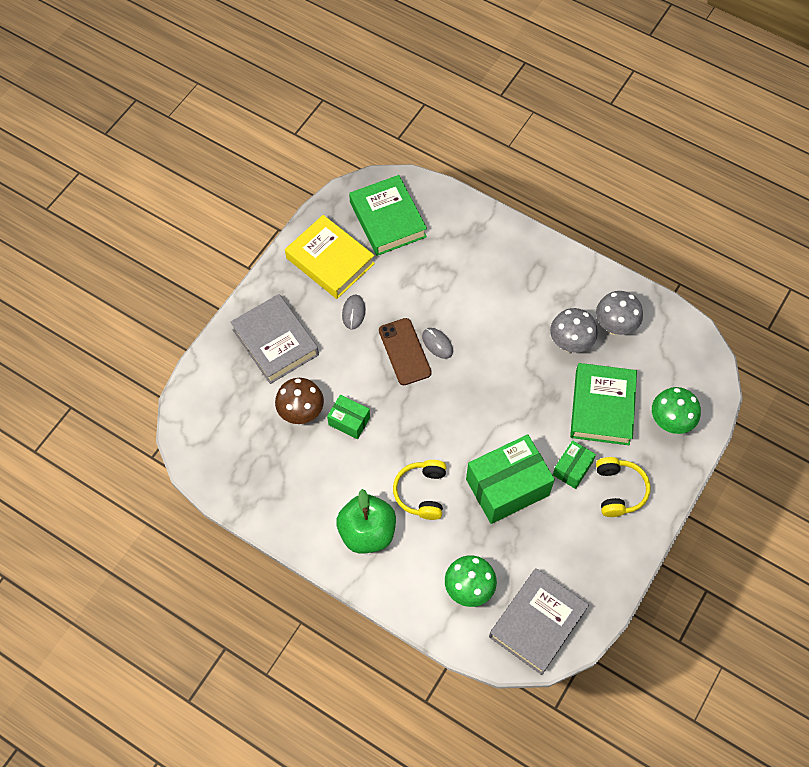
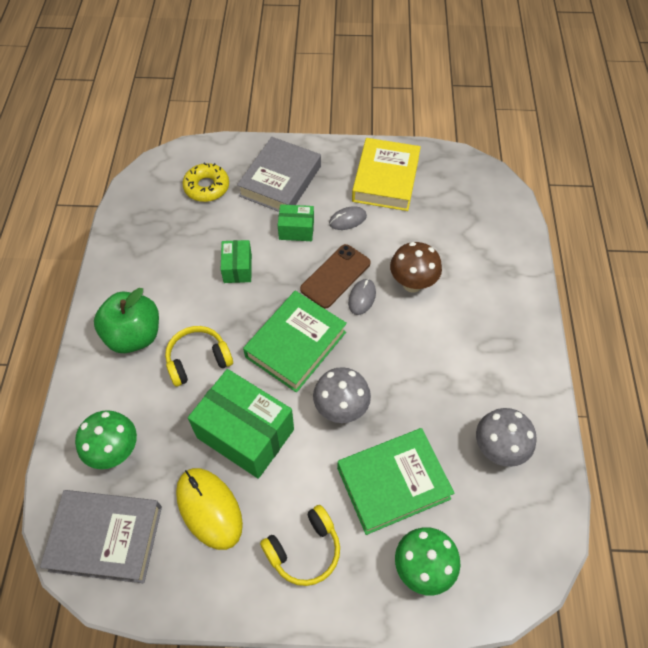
camera: 60 degrees right, 5 degrees down
brown mushroom [275,378,324,424] -> brown mushroom moved to [390,242,442,293]
green book [349,175,427,256] -> green book moved to [243,291,347,393]
grey mushroom [550,308,598,353] -> grey mushroom moved to [313,367,371,423]
green box [553,440,596,489] -> green box moved to [278,204,314,241]
none -> yellow mouse [176,468,243,550]
none -> yellow donut [182,163,229,202]

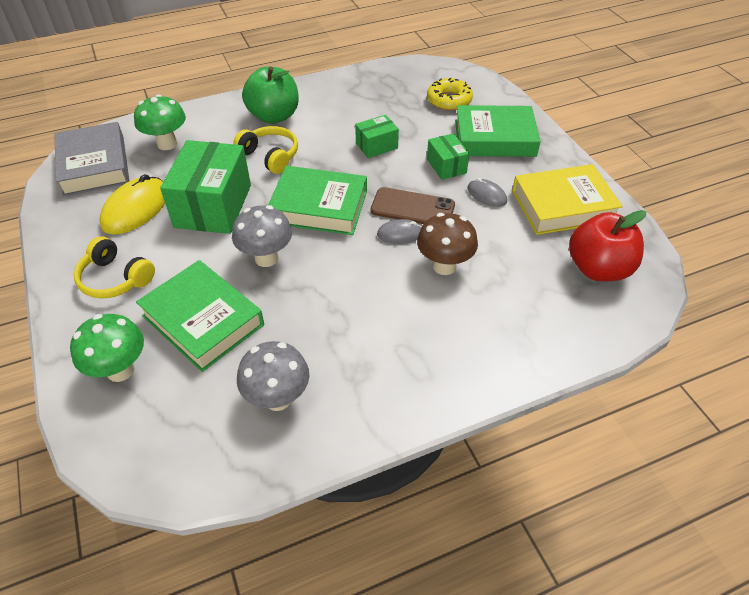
camera: 65 degrees right, 10 degrees down
grey book [237,137,321,212] -> green book [455,105,541,157]
none -> red apple [569,210,646,281]

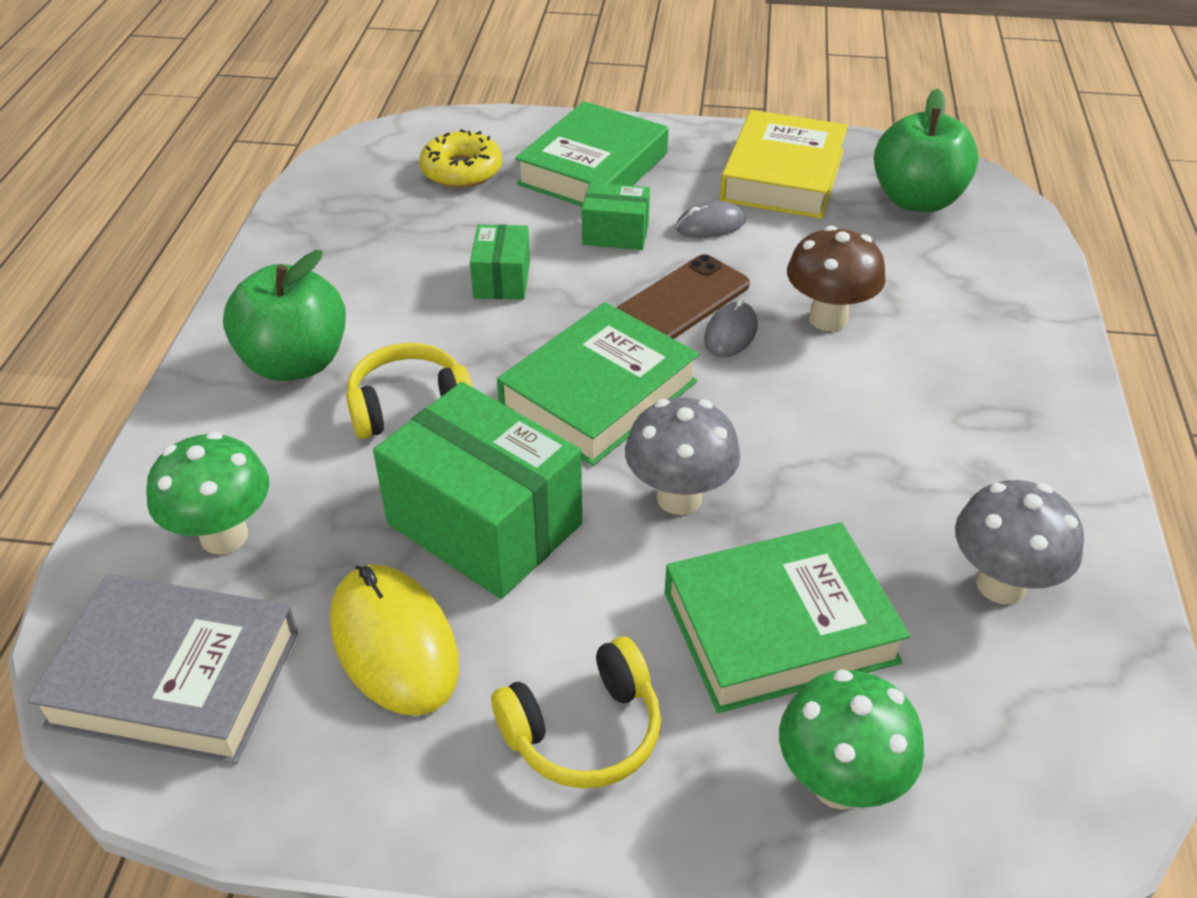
camera: 60 degrees left, 5 degrees down
red apple [569,210,646,281] -> green apple [874,88,979,212]

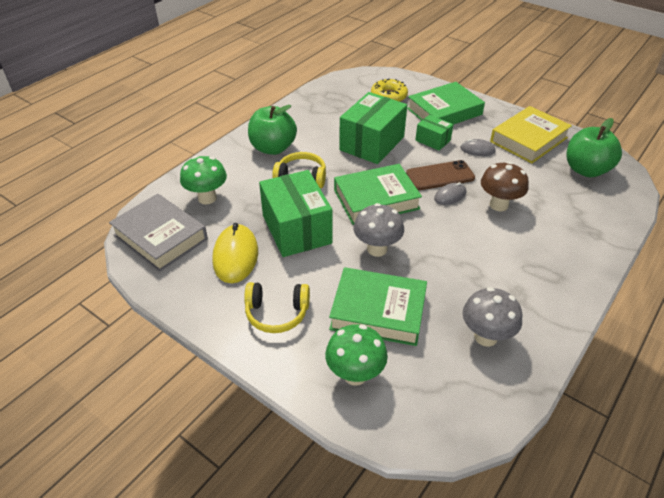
camera: 30 degrees right, 0 degrees up
green box [470,224,530,300] -> green box [339,92,407,164], size x1.95

